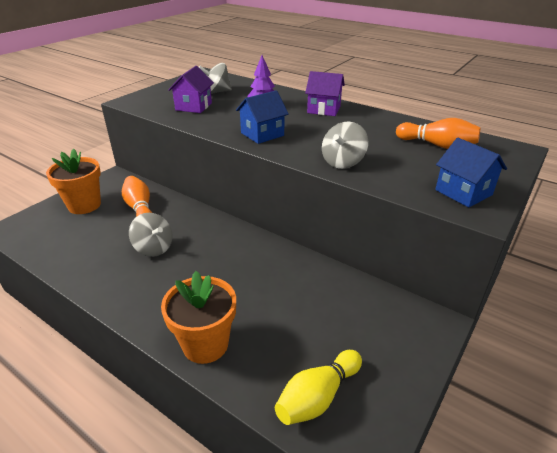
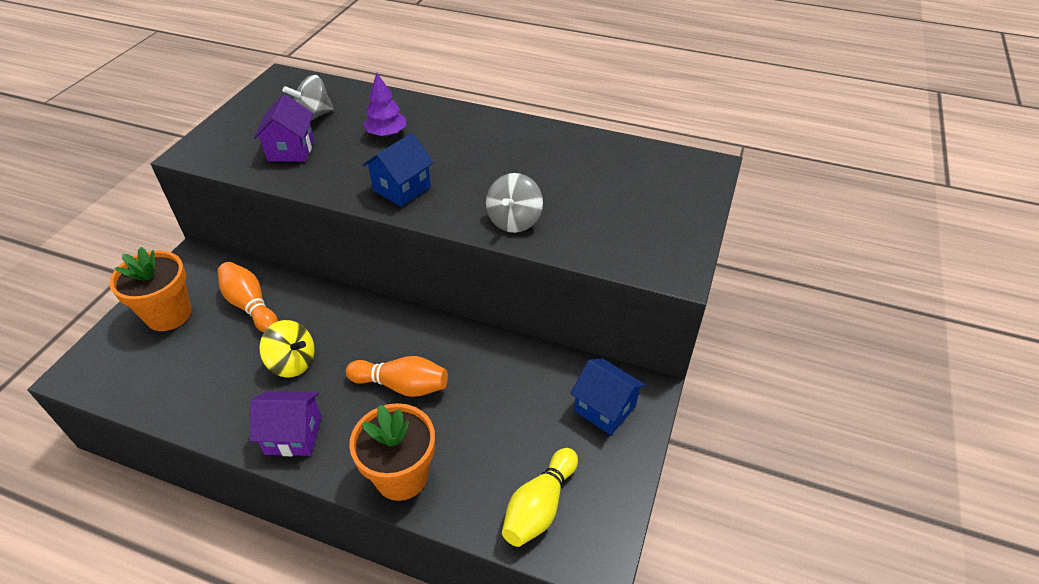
camera: 15 degrees left, 10 degrees up
grey spinning top [129,213,172,257] -> yellow spinning top [260,320,314,377]
purple house [305,71,345,116] -> purple house moved to [250,391,321,456]
orange bowling pin [396,118,480,149] -> orange bowling pin moved to [346,356,448,397]
blue house [435,138,507,207] -> blue house moved to [570,359,646,435]

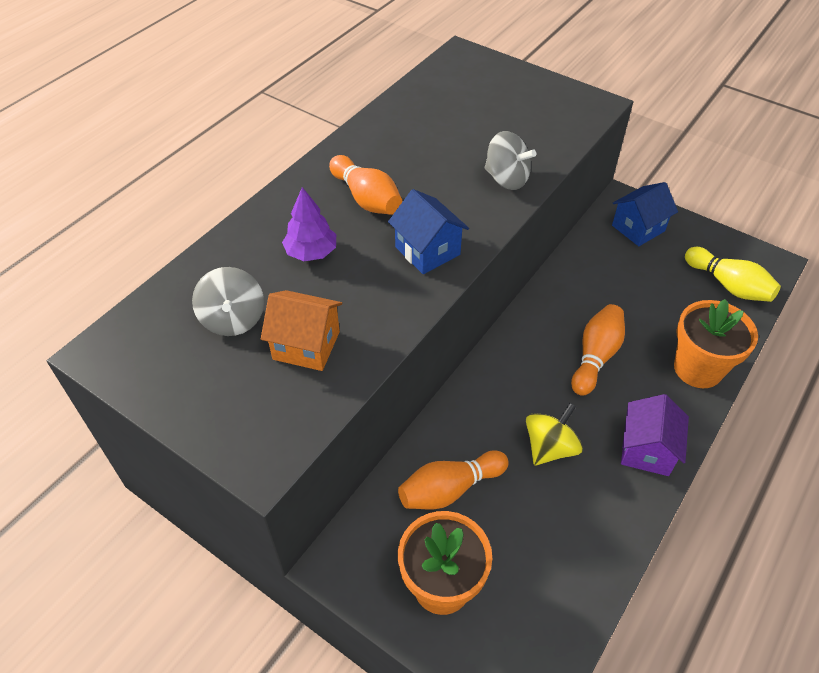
camera: 75 degrees left, 5 degrees up
purple house [254,94,314,162] -> orange house [261,290,342,371]
none -> orange bowling pin [329,155,402,215]

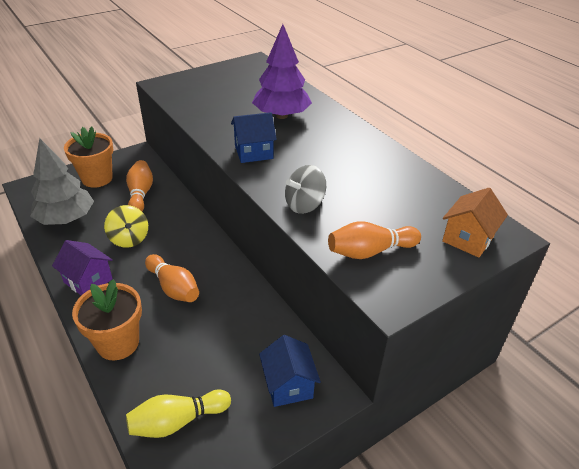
camera: 110 degrees right, 10 degrees down
grey spinning top [192,267,264,336] -> none
orange house [261,290,342,371] -> orange house moved to [442,188,508,258]
purple tree [282,187,336,261] -> purple tree [252,24,312,119], size x1.74
orange bowling pin [329,155,402,215] -> orange bowling pin moved to [328,221,421,259]
none -> grey tree [30,138,94,225]

